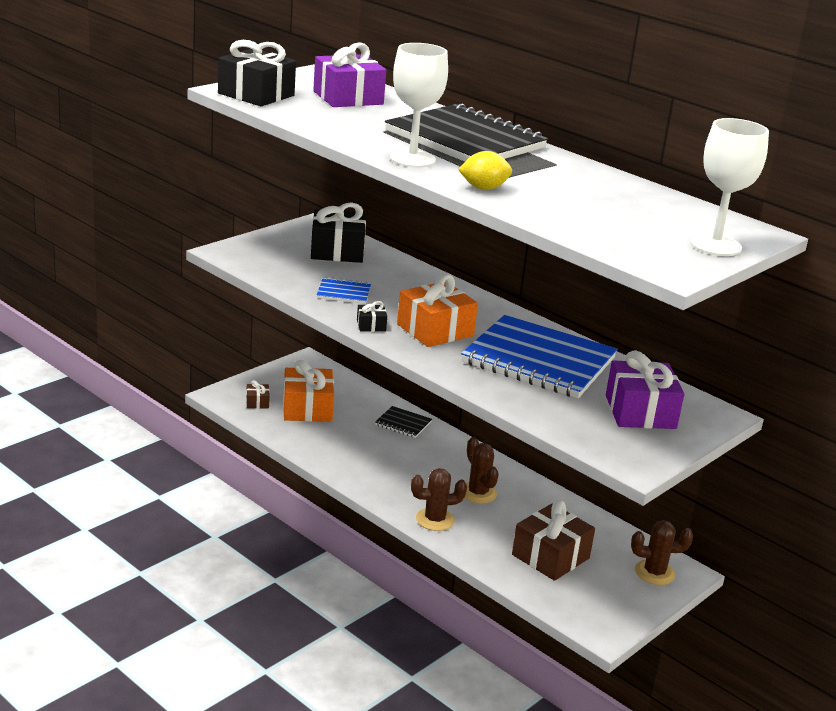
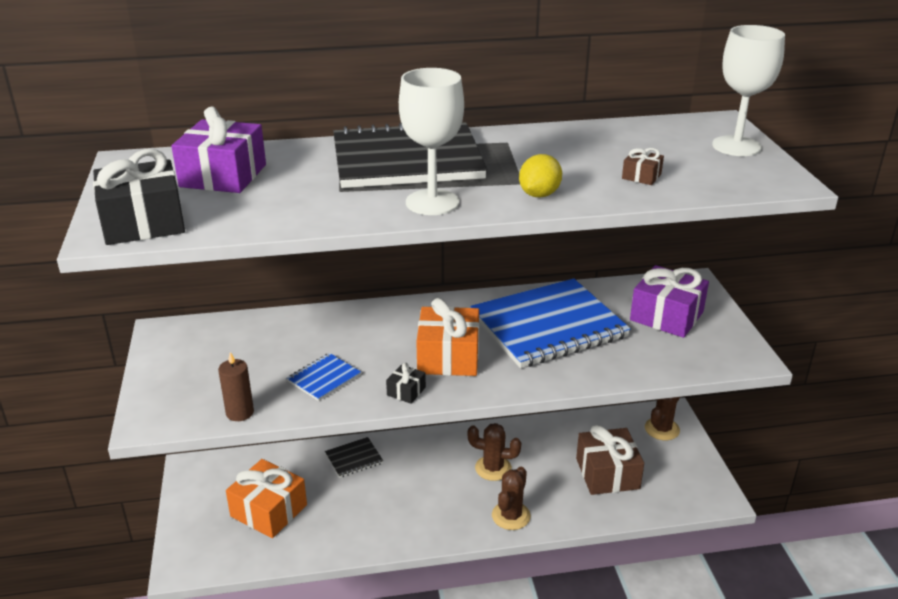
camera: 50 degrees left, 5 degrees up
brown gift [246,380,270,409] -> brown gift moved to [622,148,664,185]
black gift [311,202,366,263] -> none
none -> brown candle [218,352,254,421]

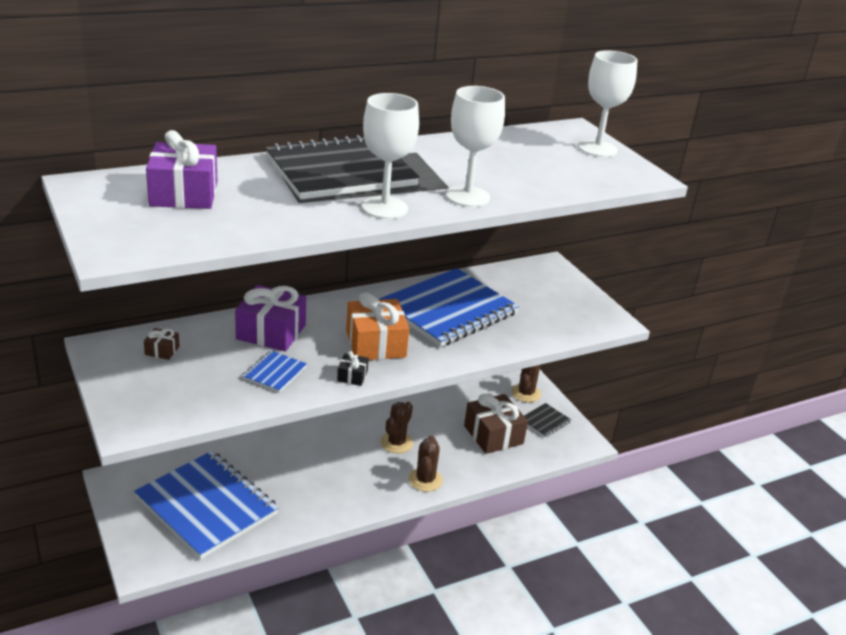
camera: 20 degrees left, 0 degrees up
black gift [93,149,185,245] -> none
brown candle [218,352,254,421] -> none
orange gift [226,459,307,538] -> blue notebook [134,451,279,559]
black notebook [325,437,383,478] -> black notebook moved to [524,403,571,437]
brown cactus [467,423,521,481] -> brown cactus turned 60 degrees counterclockwise [381,402,413,453]
yellow lemon [519,154,562,198] -> white goblet [446,86,505,207]
brown gift [622,148,664,185] -> brown gift moved to [144,328,179,360]
purple gift [630,265,709,338] -> purple gift moved to [235,285,306,351]

